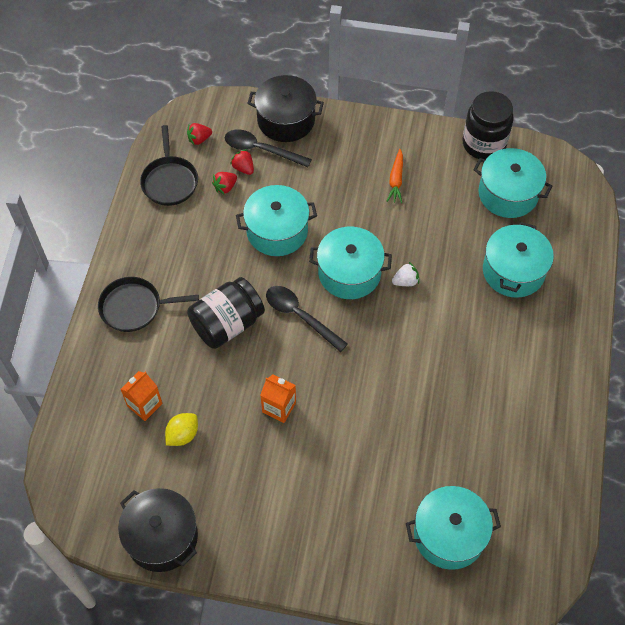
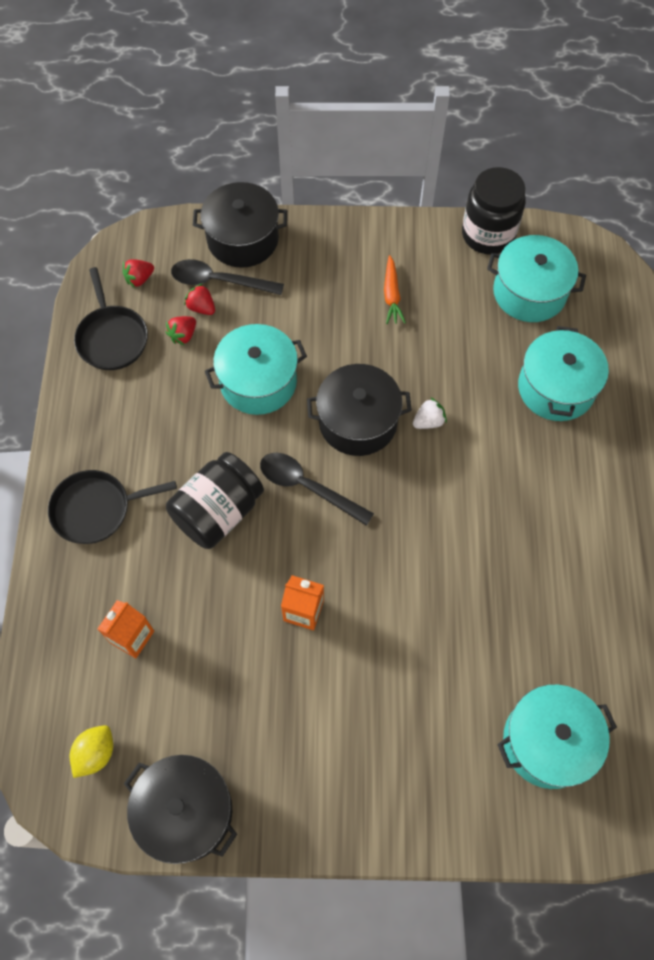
camera: 10 degrees left, 5 degrees up
yellow lemon [165,413,198,446] -> yellow lemon moved to [70,725,113,778]
turquoise pot [309,227,392,299] -> black pot [307,364,412,456]

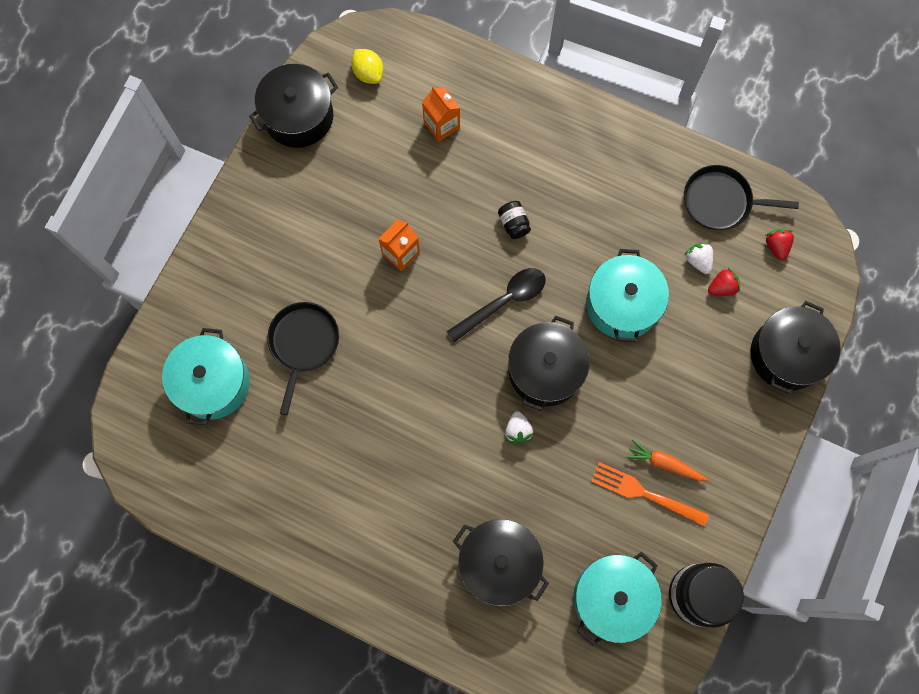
camera: 115 degrees right, 10 degrees up
black pan [48,470,177,544] -> black pan moved to [267,302,339,415]
red strawberry [166,316,196,346] -> white strawberry [684,243,713,274]
black jar [166,452,264,549] -> black jar [498,201,531,239], size x0.45
black spoon [171,259,284,295] -> none
turquoise pot [518,326,609,421] -> black pot [453,519,549,606]
none -> orange fork [591,462,709,526]

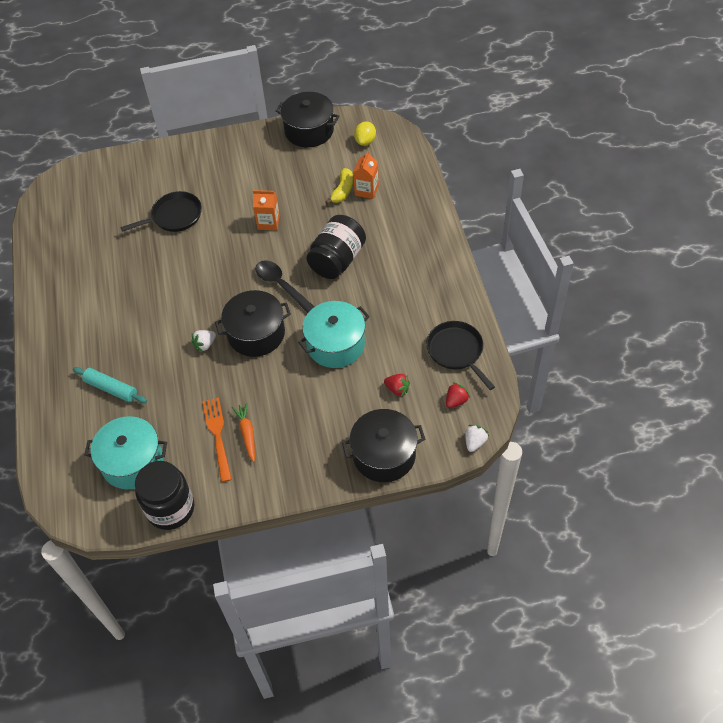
camera: 55 degrees right, 20 degrees down
turquoise pot [162,328,250,425] -> none
black spoon [446,268,545,342] -> black spoon turned 150 degrees counterclockwise [255,260,314,313]
black pot [453,519,549,606] -> turquoise rolling pin [73,367,147,403]
black jar [498,201,531,239] -> black jar [307,215,366,279], size x2.23
white strawberry [684,243,713,274] -> white strawberry moved to [465,425,489,452]
none -> yellow banana [325,168,353,204]

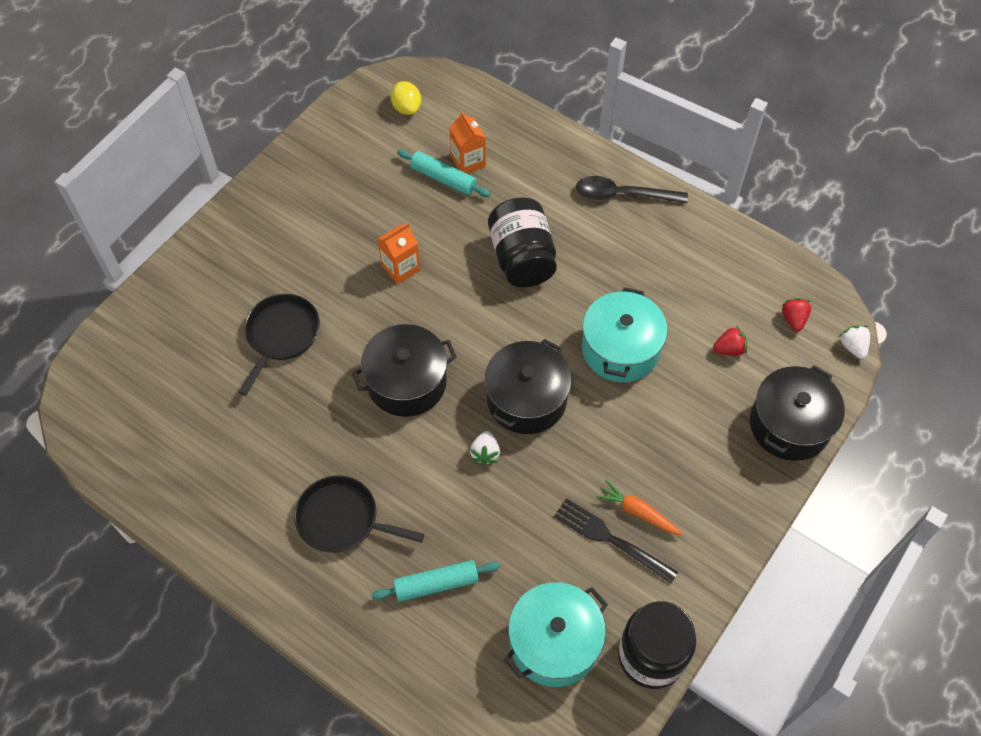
camera: 45 degrees left, 5 degrees up
orange fork [202,397,232,482] -> black fork [554,498,678,583]
black spoon [255,260,314,313] -> black spoon moved to [576,176,688,203]
black pot [276,92,339,147] -> black pot moved to [352,324,457,417]
yellow banana [325,168,353,204] -> turquoise rolling pin [397,149,490,197]
black pan [426,321,495,390] -> black pan moved to [294,475,424,553]

